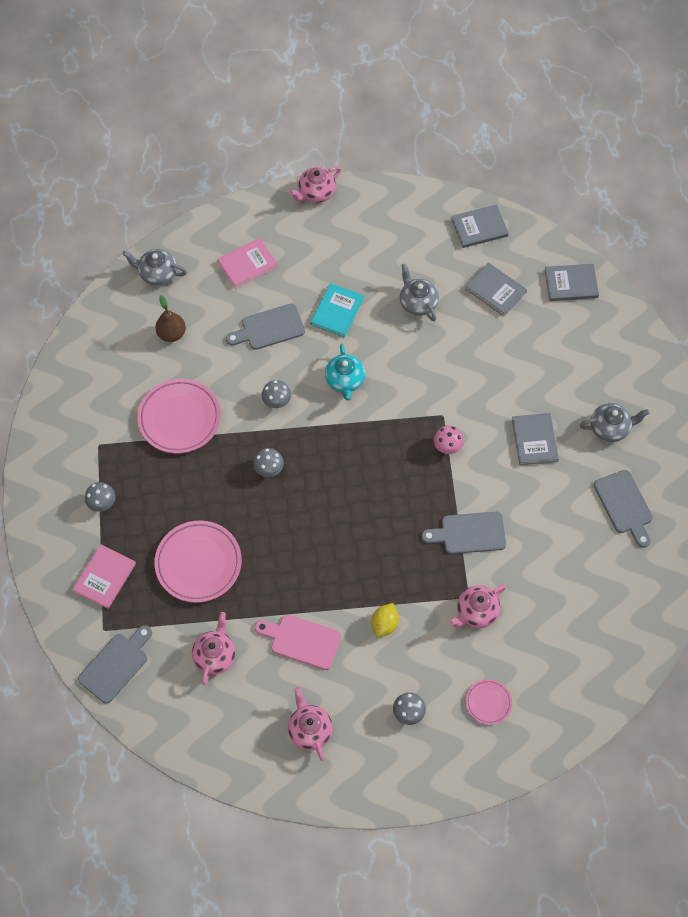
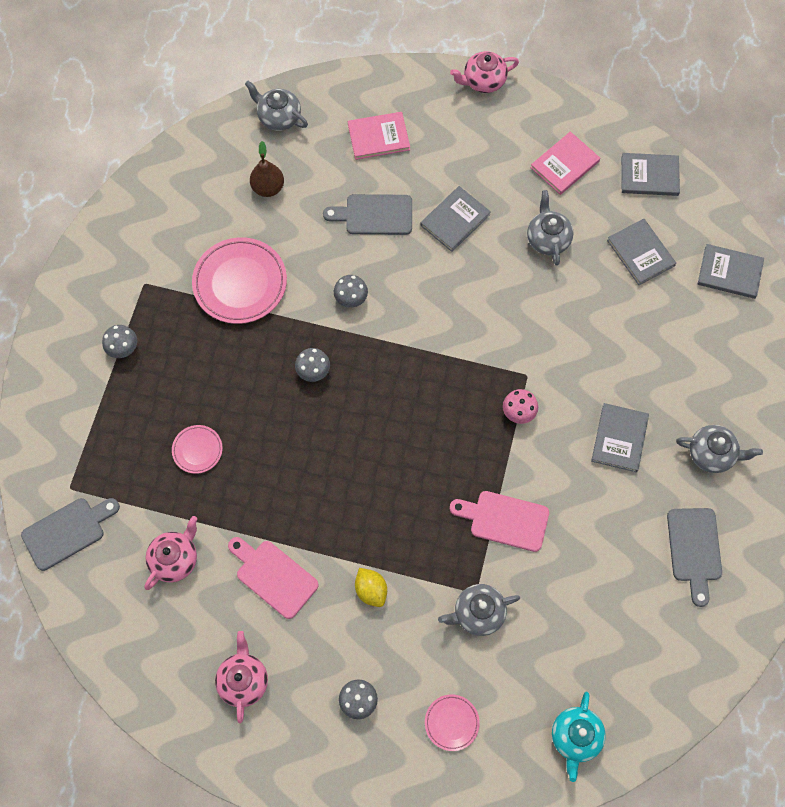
camera: 20 degrees right, 5 degrees up
pink book [73,544,136,609] -> pink book moved to [530,131,600,195]
pink plate [155,520,242,603] -> pink plate [172,425,223,474], size x0.51
turquoise book [310,283,364,338] -> grey book [420,186,491,252]
turquoise teapot [325,344,365,400] -> turquoise teapot moved to [552,692,606,782]
yellow lemon [372,603,399,637] -> yellow lemon turned 75 degrees counterclockwise [355,568,387,607]
grey cutting board [422,512,506,554] -> pink cutting board [450,491,549,552]
pink teapot [449,585,506,628] -> grey teapot [438,584,520,636]

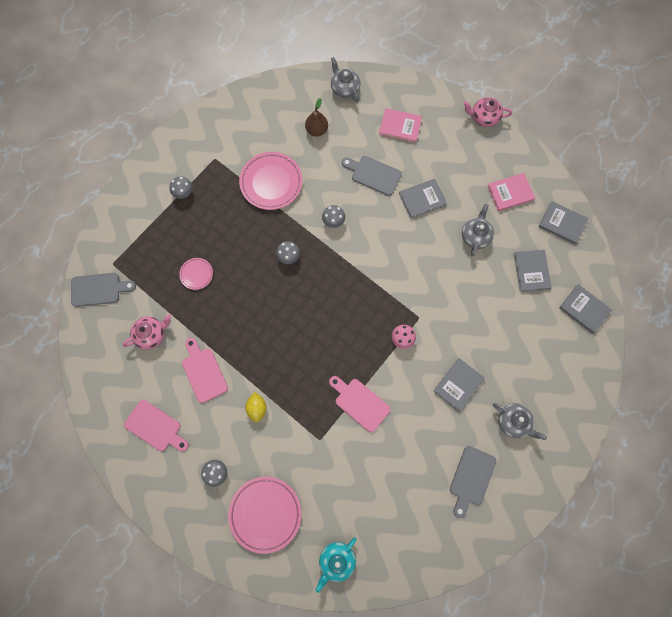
camera: 25 degrees right, 5 degrees up
pink teapot [215,631,268,723] -> pink cutting board [124,400,189,451]
pink plate [425,694,480,751] -> pink plate [228,477,301,554], size x1.96
grey teapot [438,584,520,636] -> none

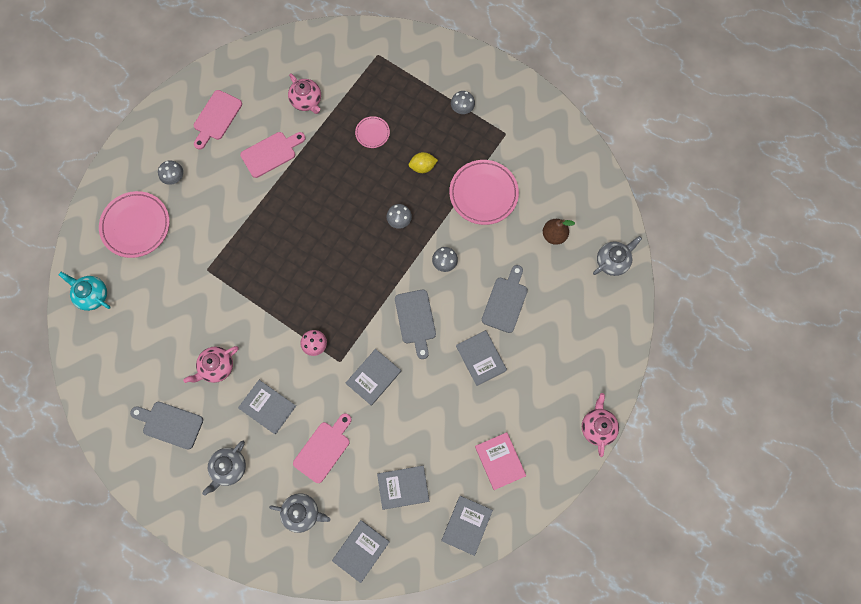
camera: 85 degrees right, 0 degrees up
grey cutting board [71,273,136,307] -> grey cutting board moved to [395,290,436,359]
yellow lemon [245,392,267,422] -> yellow lemon moved to [409,152,438,173]
pink cutting board [329,376,391,432] -> pink cutting board moved to [293,413,351,483]
pink book [379,108,422,143] -> none
grey teapot [462,204,494,256] -> grey teapot moved to [269,493,330,533]
none -> pink teapot [183,346,239,383]
none -> grey book [346,349,401,406]

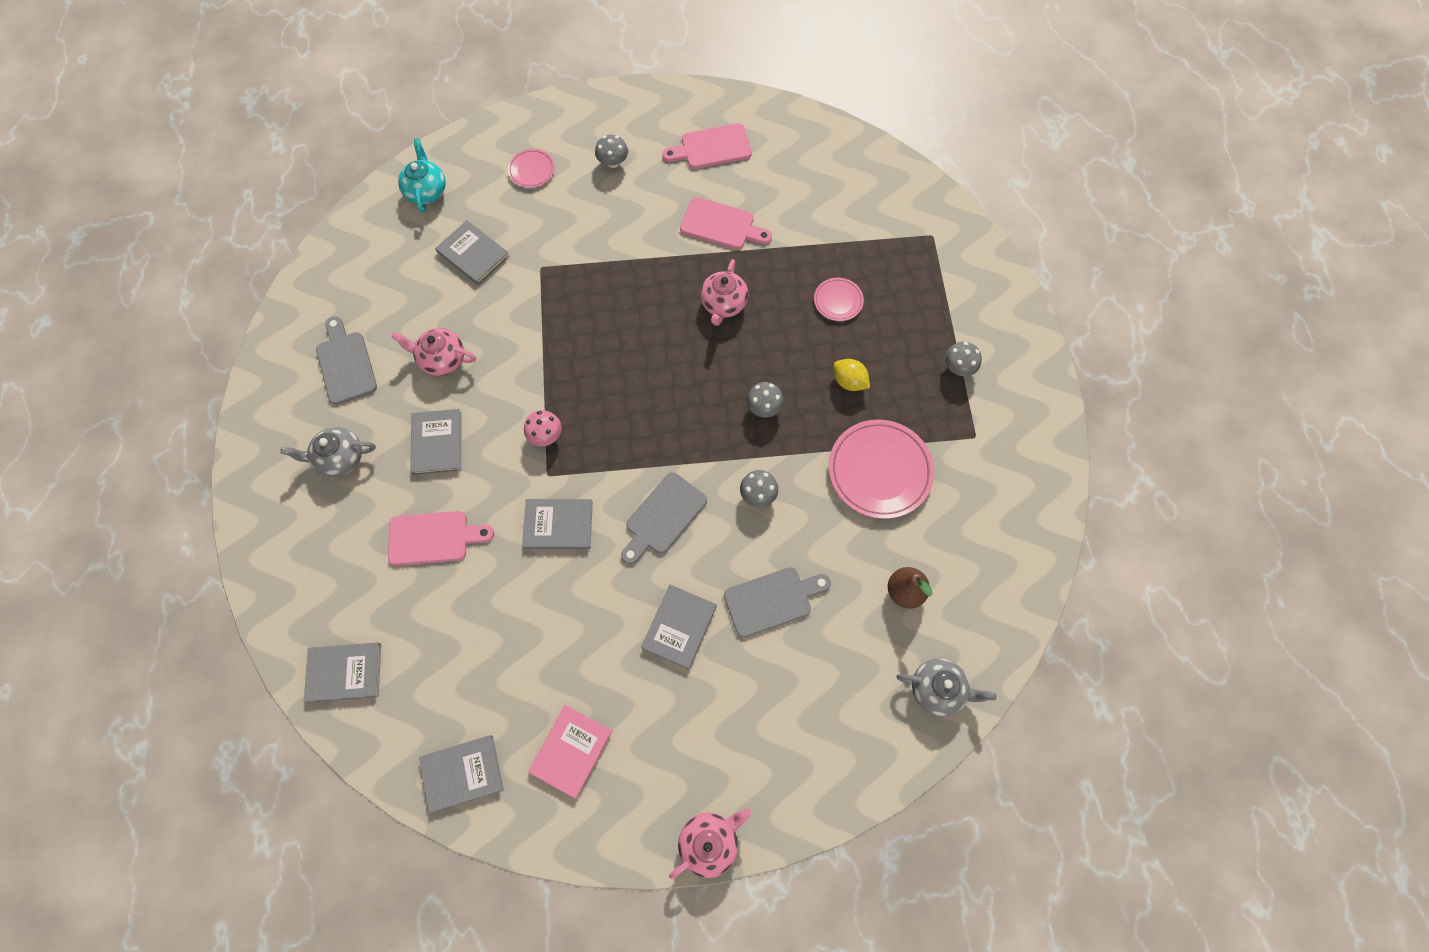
camera: 50 degrees right, 5 degrees down
pink plate [99,191,170,258] -> pink plate [508,149,555,188], size x0.51
grey teapot [269,493,330,533] -> none
pink teapot [288,73,321,114] -> pink teapot moved to [700,259,748,326]
grey book [377,466,429,510] -> grey book moved to [435,220,510,285]

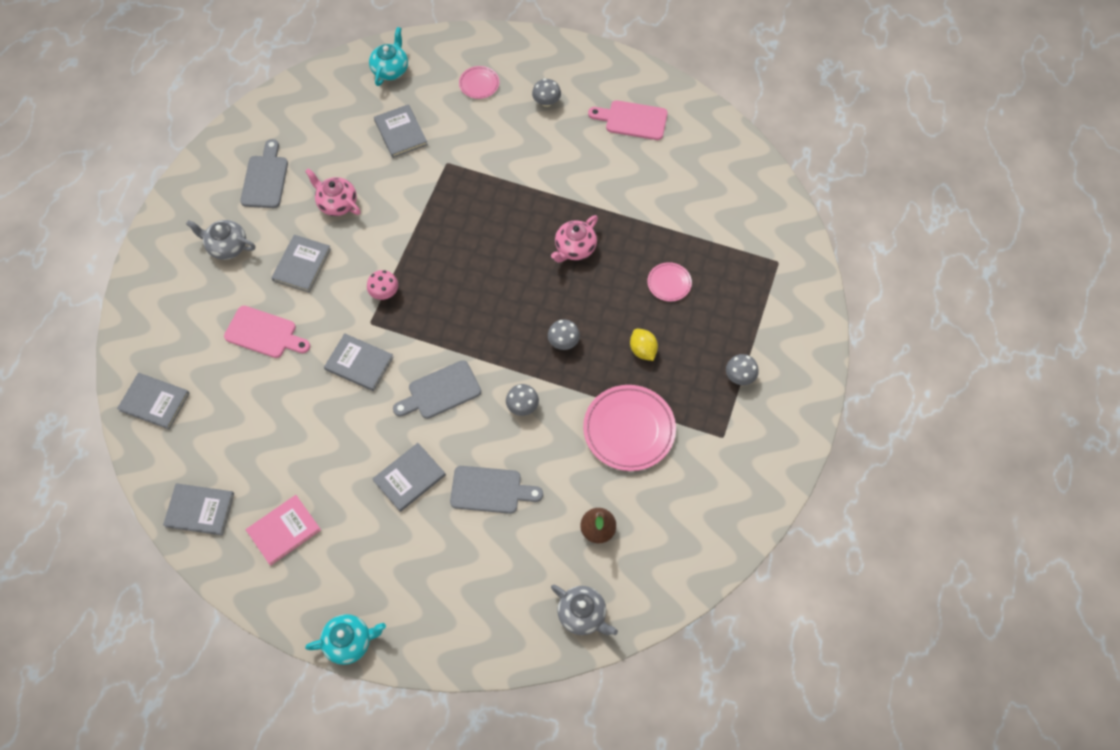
camera: 25 degrees right, 5 degrees down
pink teapot [669,808,751,879] -> turquoise teapot [305,614,386,665]
pink cutting board [680,197,772,249] -> none

